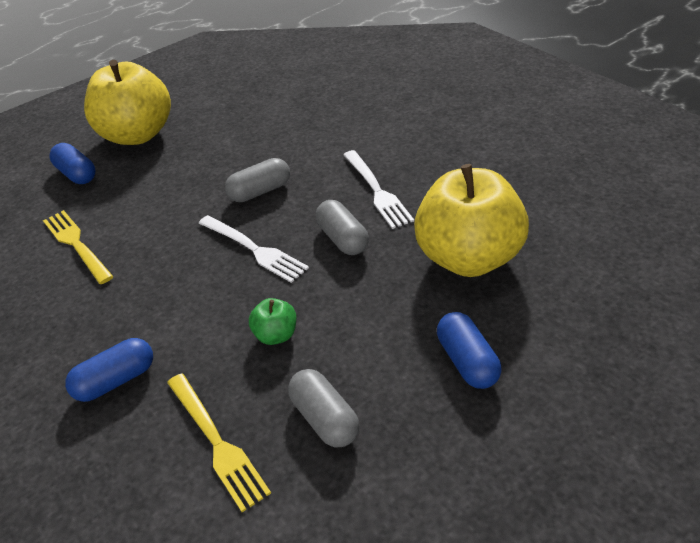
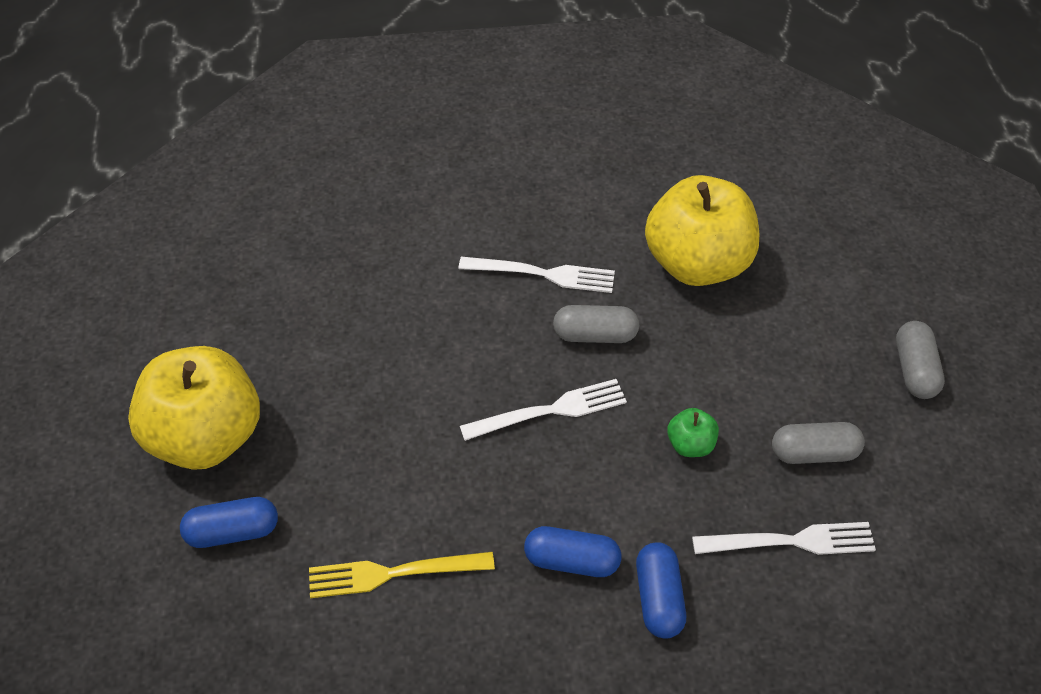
camera: 65 degrees left, 10 degrees up
yellow fork [167,373,271,512] -> white fork [692,522,876,555]
grey capsule [225,158,290,202] -> grey capsule moved to [896,321,945,399]
blue capsule [437,312,502,389] -> blue capsule moved to [524,526,621,577]

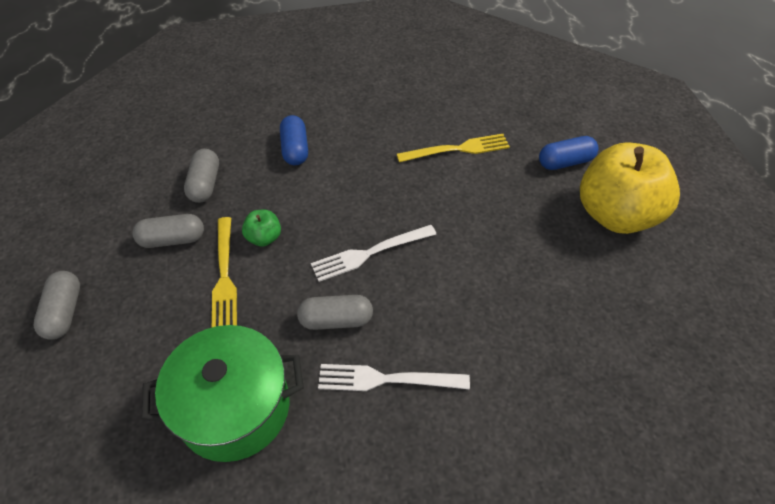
camera: 175 degrees right, 0 degrees up
blue capsule [524,526,621,577] -> none
yellow apple [645,175,759,286] -> green pot [142,325,304,462]
white fork [692,522,876,555] -> grey capsule [184,149,219,203]
none -> yellow fork [212,217,237,327]

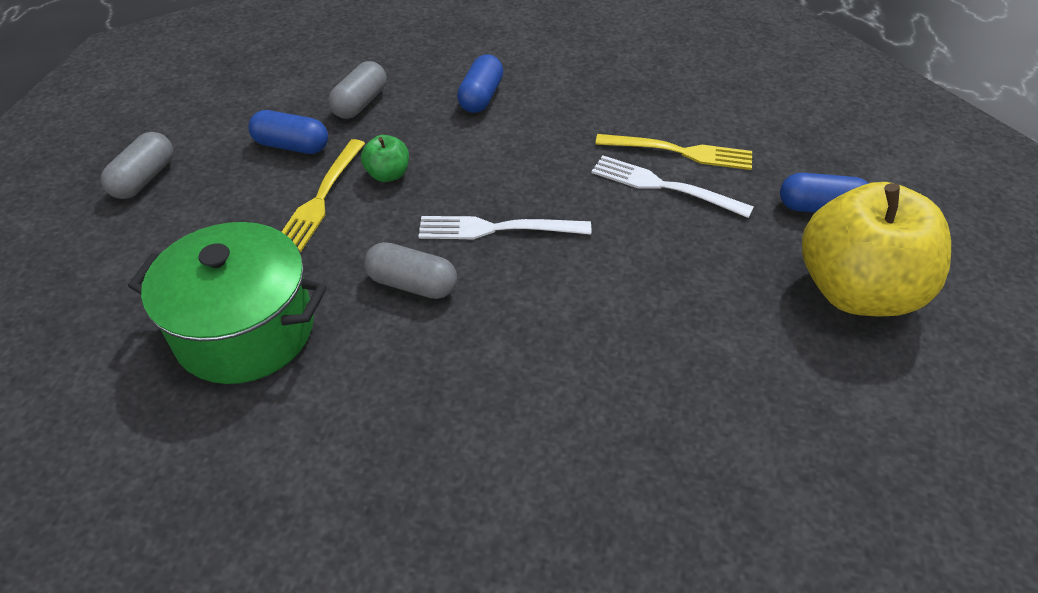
camera: 25 degrees right, 5 degrees down
grey capsule [132,214,204,248] -> blue capsule [248,110,328,154]
white fork [318,364,470,391] -> white fork moved to [591,156,754,218]

